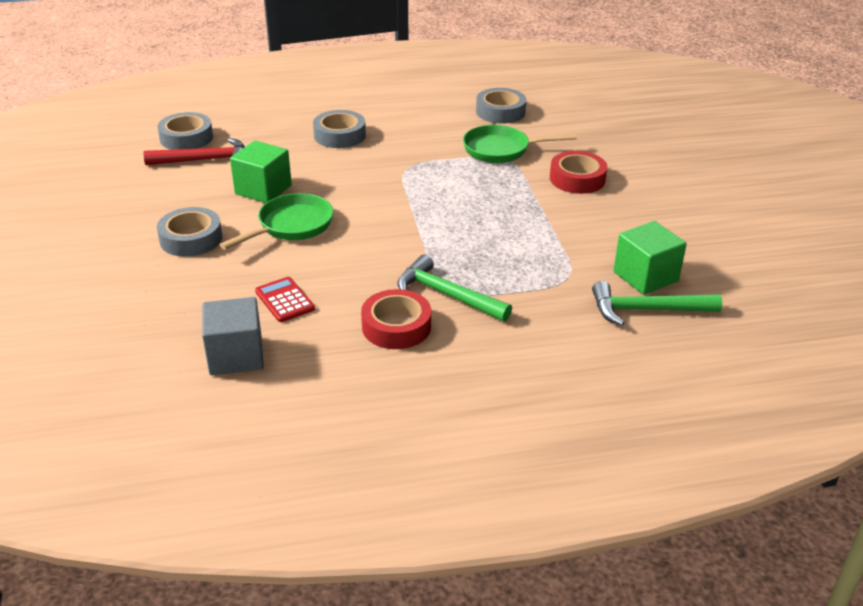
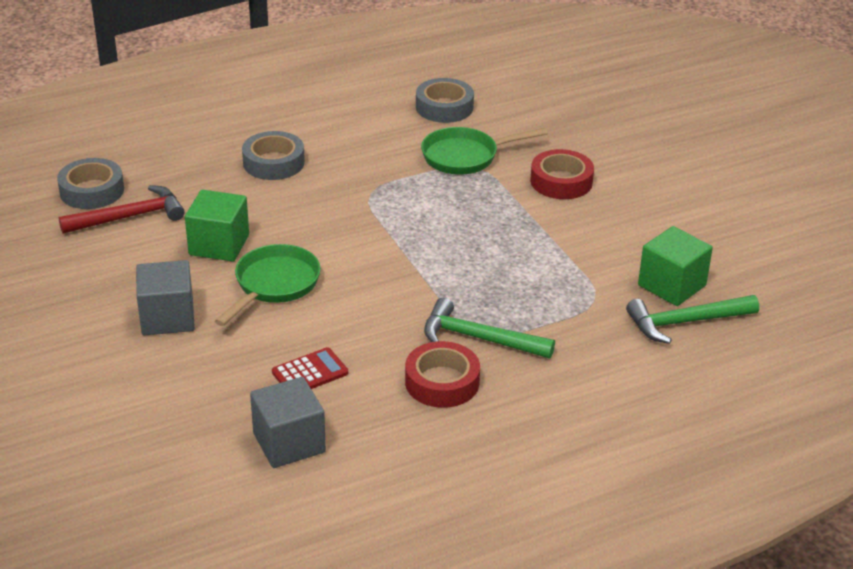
camera: 15 degrees left, 0 degrees up
grey tape [157,207,223,257] -> grey cube [136,260,195,335]
red calculator [255,277,315,322] -> red calculator turned 105 degrees clockwise [272,347,348,389]

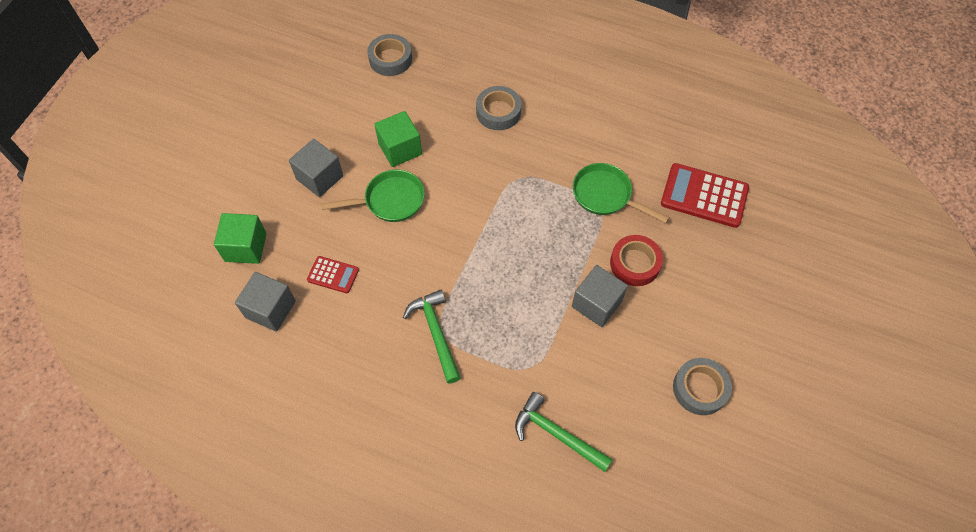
camera: 50 degrees right, 25 degrees up
red hammer [59,185,185,234] -> none
red tape [405,341,480,408] -> none
grey tape [416,78,474,123] -> grey tape moved to [673,358,732,415]
green cube [638,226,713,306] -> green cube moved to [214,213,267,264]
none -> grey cube [572,265,628,327]
none -> red calculator [661,163,749,228]

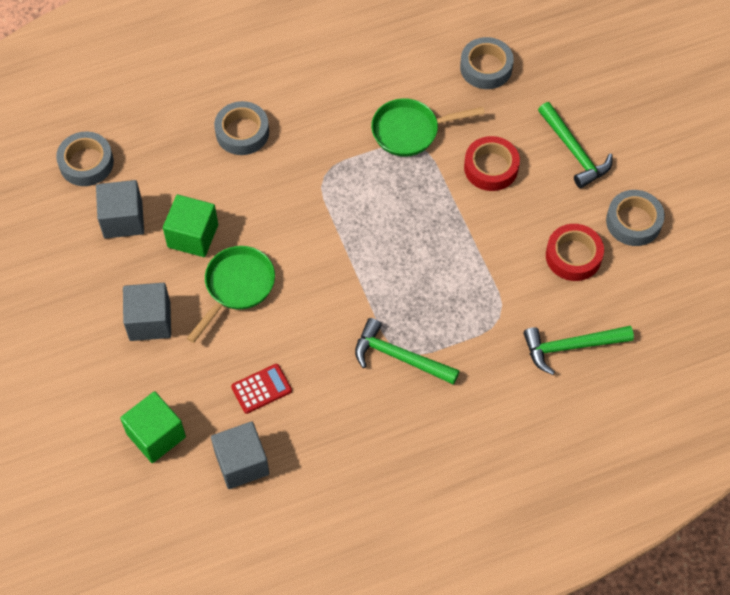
camera: 45 degrees left, 0 degrees up
grey cube [572,265,628,327] -> grey cube moved to [96,180,144,238]
red calculator [661,163,749,228] -> grey tape [460,37,514,89]
none -> green hammer [538,102,613,188]
none -> red tape [546,224,604,281]

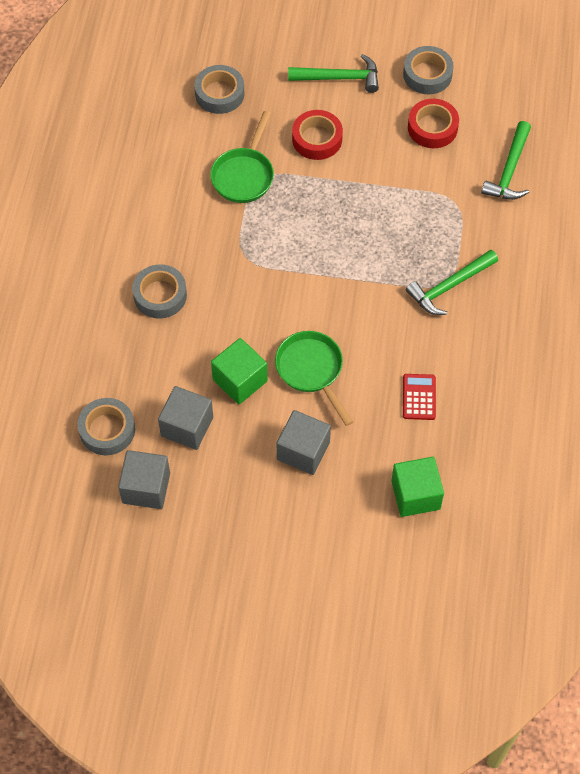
camera: 60 degrees left, 0 degrees up
grey cube [211,421,269,489] -> grey cube moved to [118,450,170,509]

